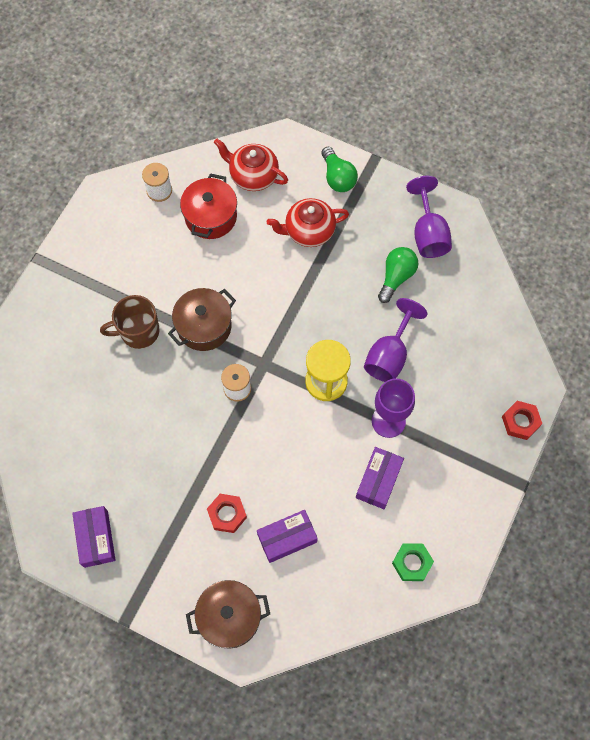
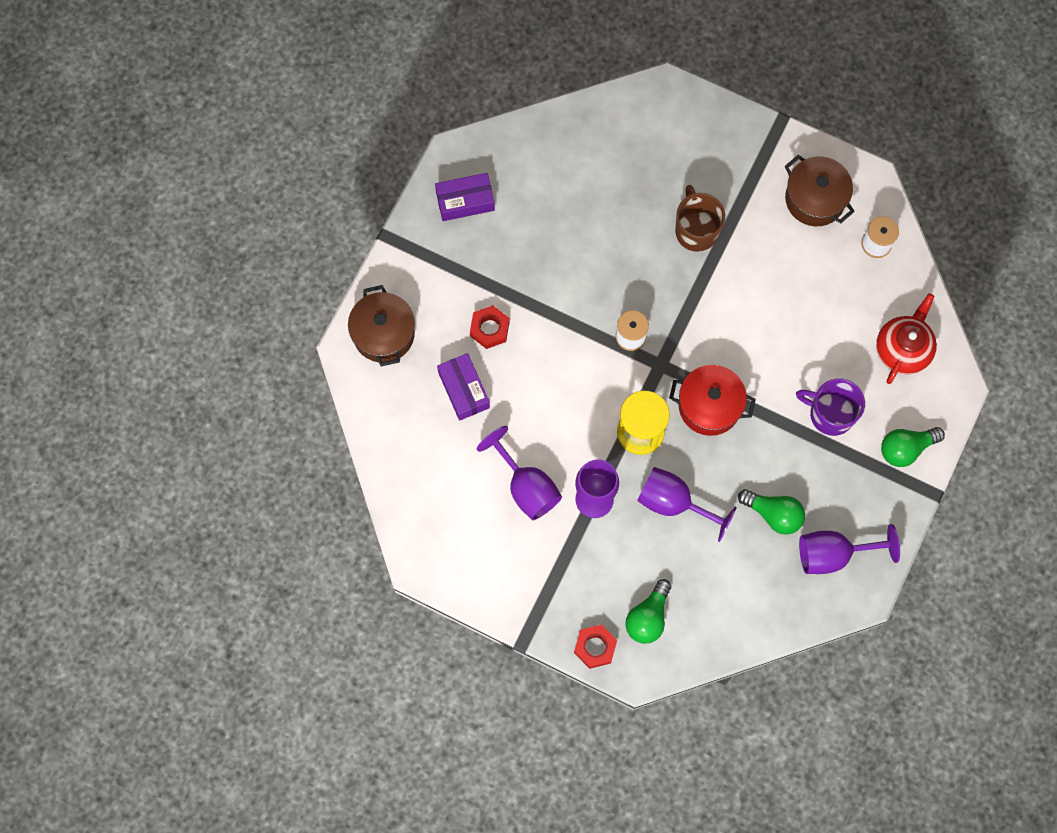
camera: 90 degrees right, 5 degrees up
brown pot [168,288,236,351] -> brown pot moved to [785,155,855,226]
red pot [180,173,237,239] -> red pot moved to [669,365,756,436]
red teapot [267,198,349,247] -> purple mug [796,378,865,436]
purple box [356,447,404,509] -> purple goblet [477,426,562,520]
green nut [392,543,434,581] -> none
none -> green light bulb [625,579,671,644]

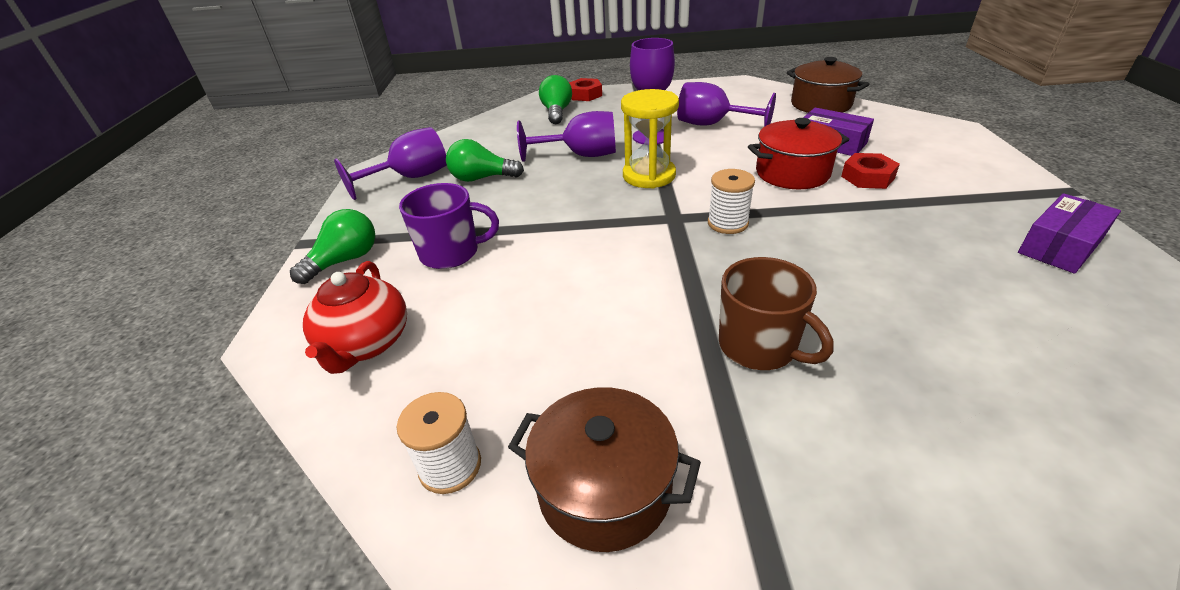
camera: 155 degrees right, 35 degrees down
brown pot [348,285,415,367] -> brown pot moved to [787,57,870,113]
red pot [669,365,756,436] -> red pot moved to [748,118,849,189]

